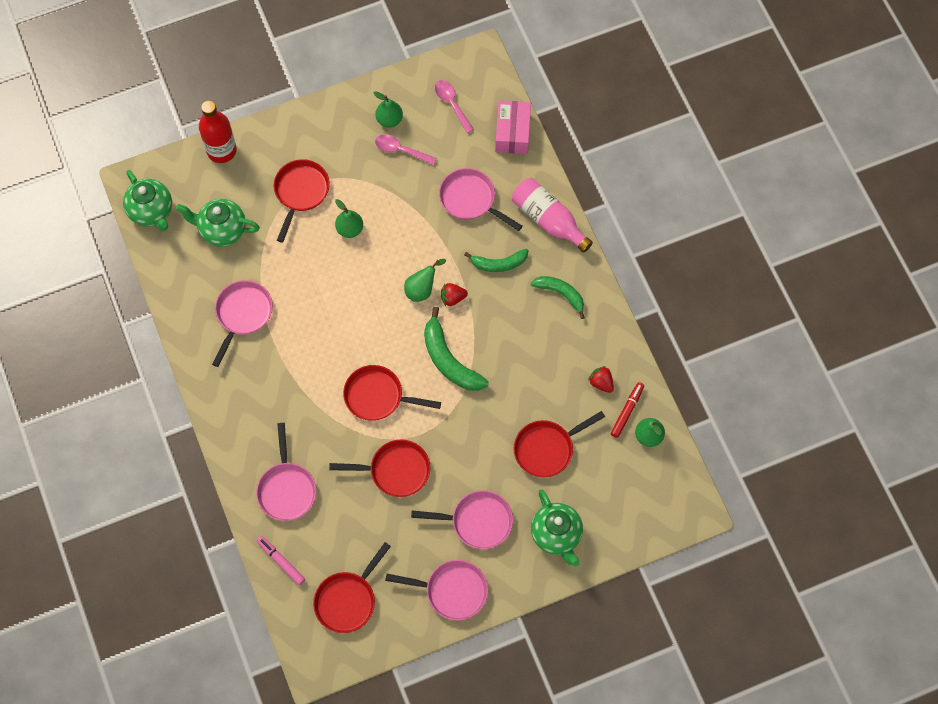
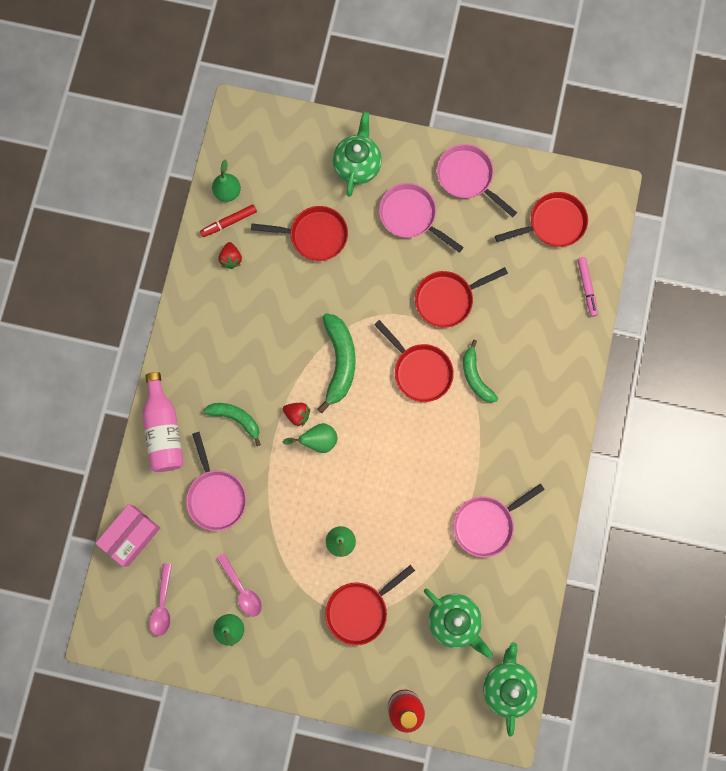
camera: 145 degrees left, 10 degrees up
pink pan [256,423,316,521] -> none
red pan [329,440,430,497] -> red pan turned 60 degrees counterclockwise [415,267,508,327]
green banana [531,276,585,319] -> green banana moved to [463,340,498,403]

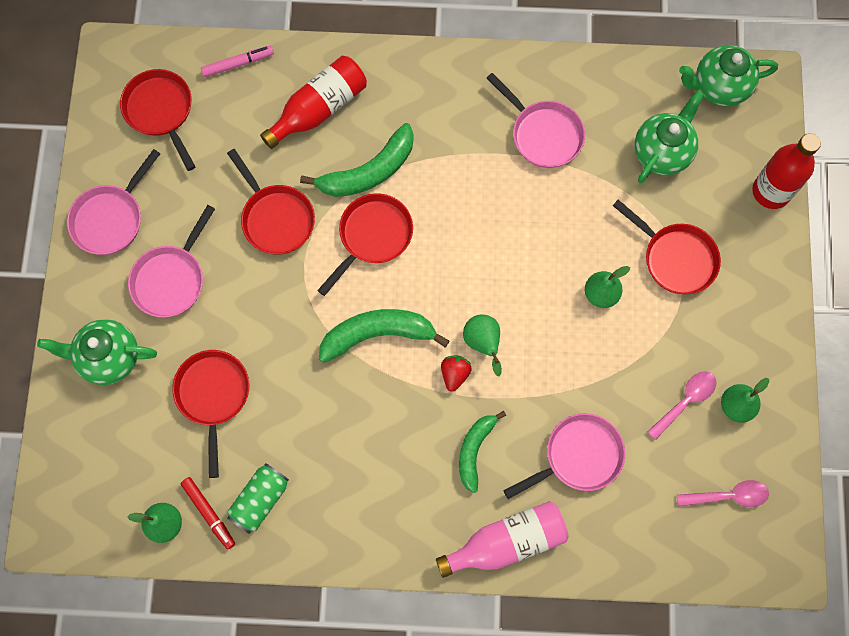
camera: 100 degrees left, 5 degrees down
pink box [95,504,160,567] -> none
red strawberry [219,242,242,269] -> green can [227,463,289,534]
green banana [463,340,498,403] -> green banana [300,123,414,197], size x1.52
none -> red bottle [260,56,367,149]

